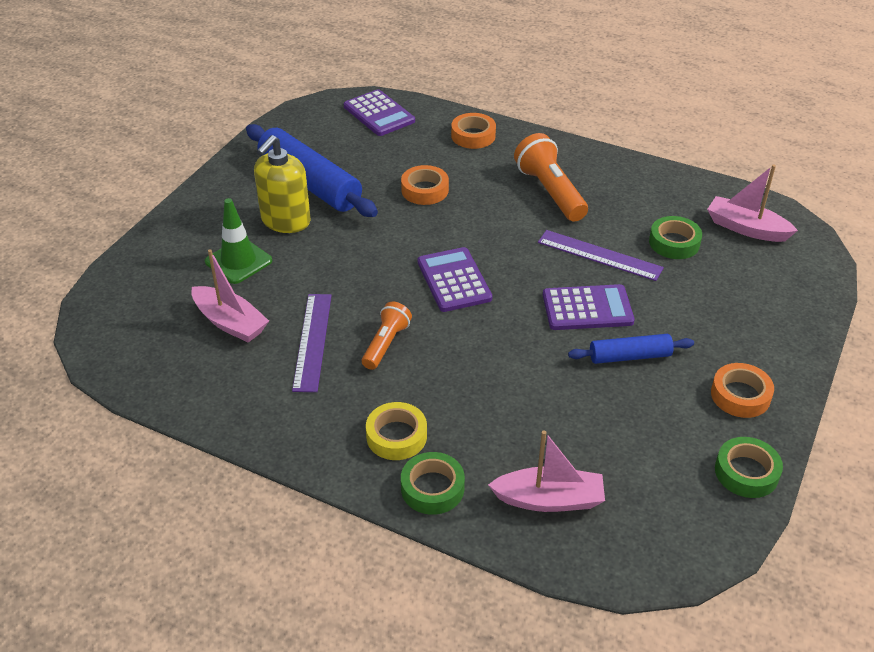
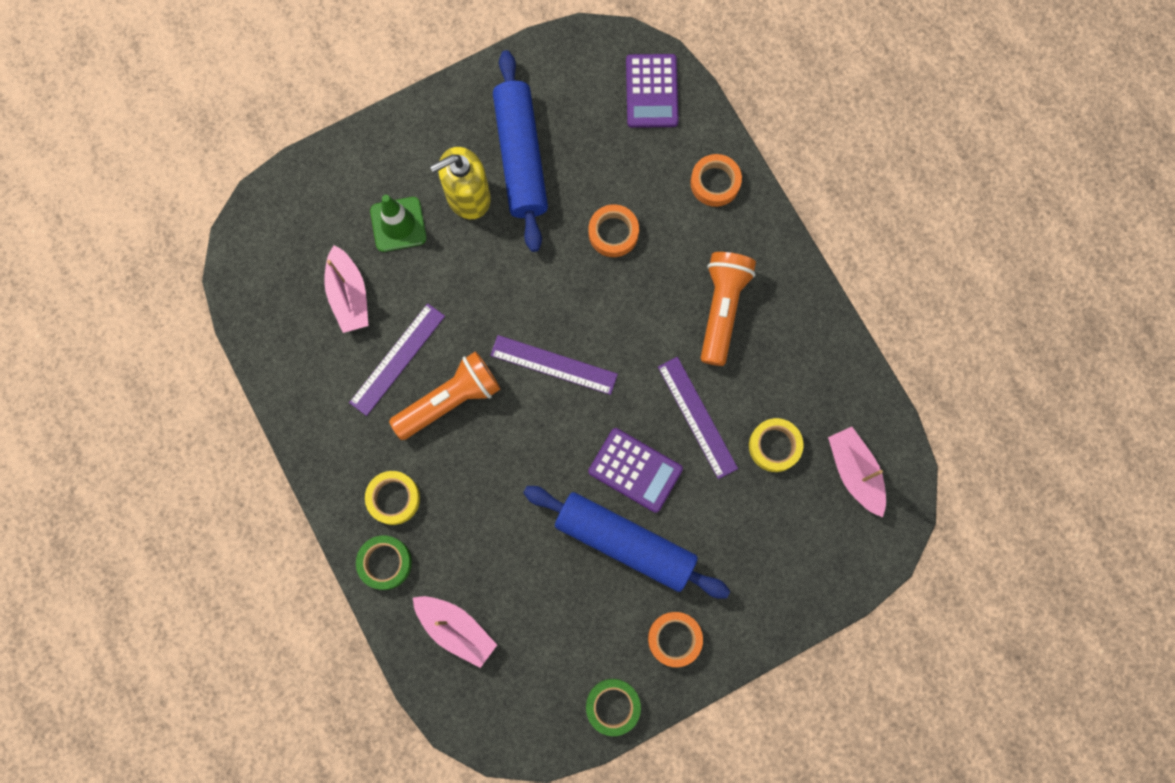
camera: 35 degrees right, 35 degrees up
orange flashlight [362,302,412,370] -> orange flashlight [389,351,501,440], size x1.62
purple calculator [418,247,492,312] -> purple ruler [490,335,618,395]
blue rolling pin [568,334,694,364] -> blue rolling pin [523,486,730,599], size x1.88
green tape [649,216,702,259] -> yellow tape [749,418,803,472]

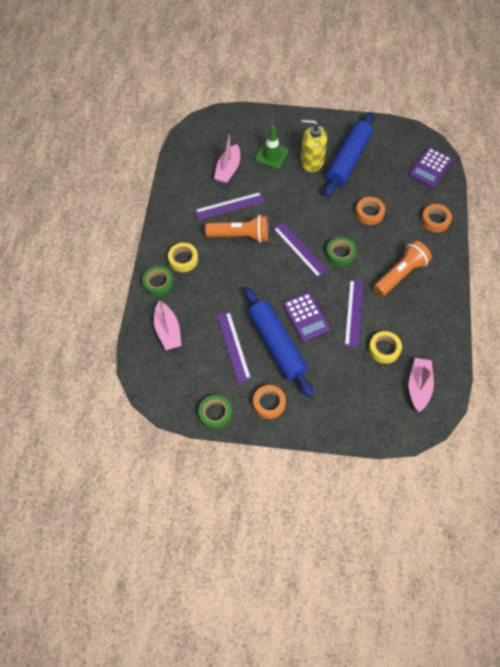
camera: 35 degrees right, 15 degrees down
none -> purple ruler [217,311,251,382]
none -> green tape [326,237,356,267]

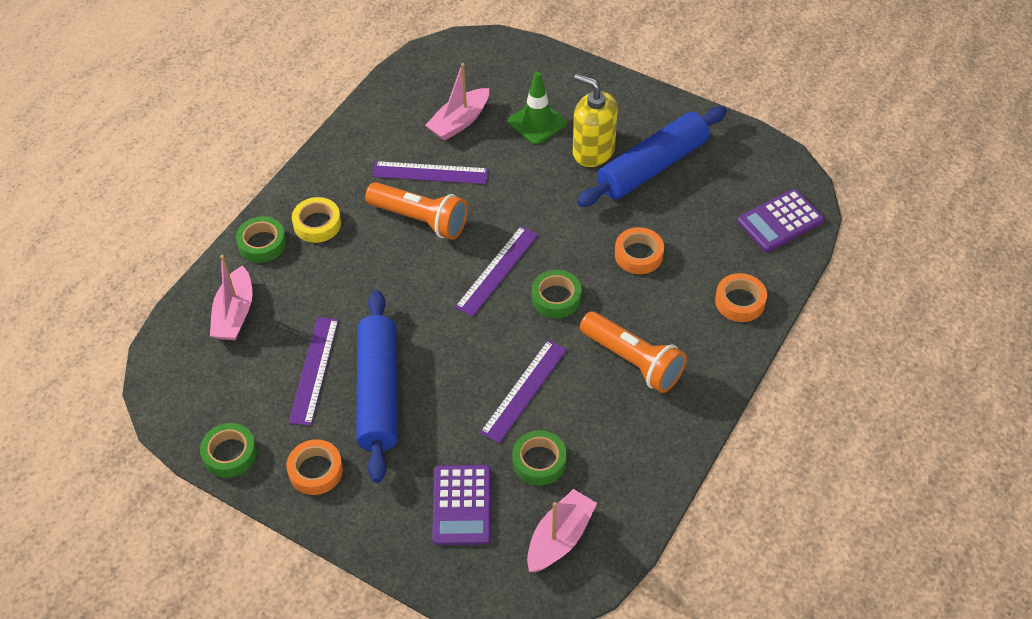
camera: 25 degrees right, 10 degrees down
purple ruler [273,223,328,278] -> purple ruler turned 45 degrees clockwise [455,226,538,316]
purple calculator [282,292,330,342] -> purple calculator moved to [432,465,491,545]
yellow tape [369,331,402,364] -> green tape [512,430,567,486]
orange flashlight [374,240,432,296] -> orange flashlight turned 60 degrees clockwise [580,311,687,393]

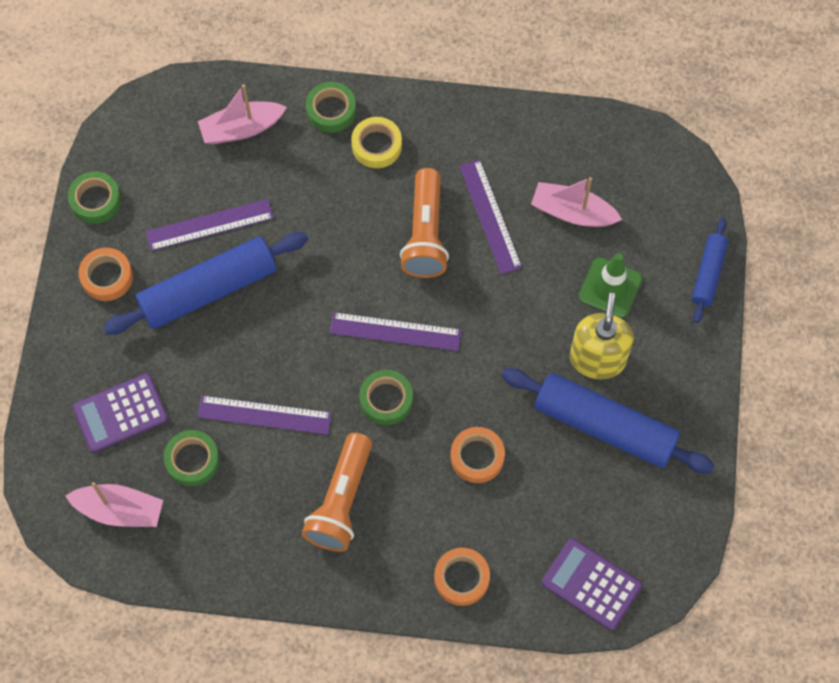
camera: 65 degrees right, 15 degrees up
none -> blue rolling pin [692,218,728,323]

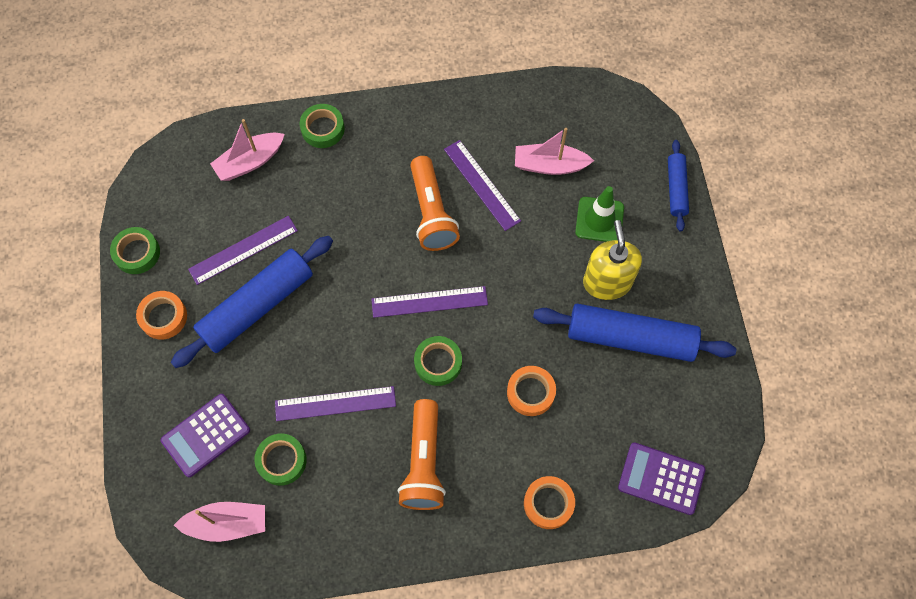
camera: 15 degrees left, 0 degrees up
yellow tape [351,117,402,168] -> none

